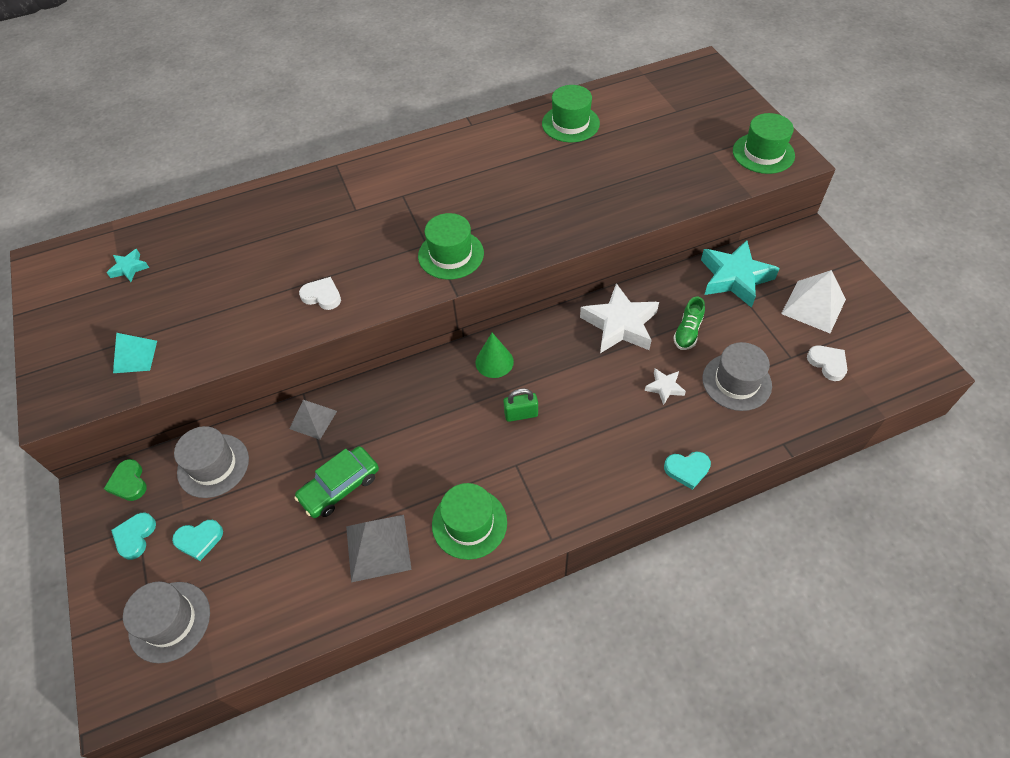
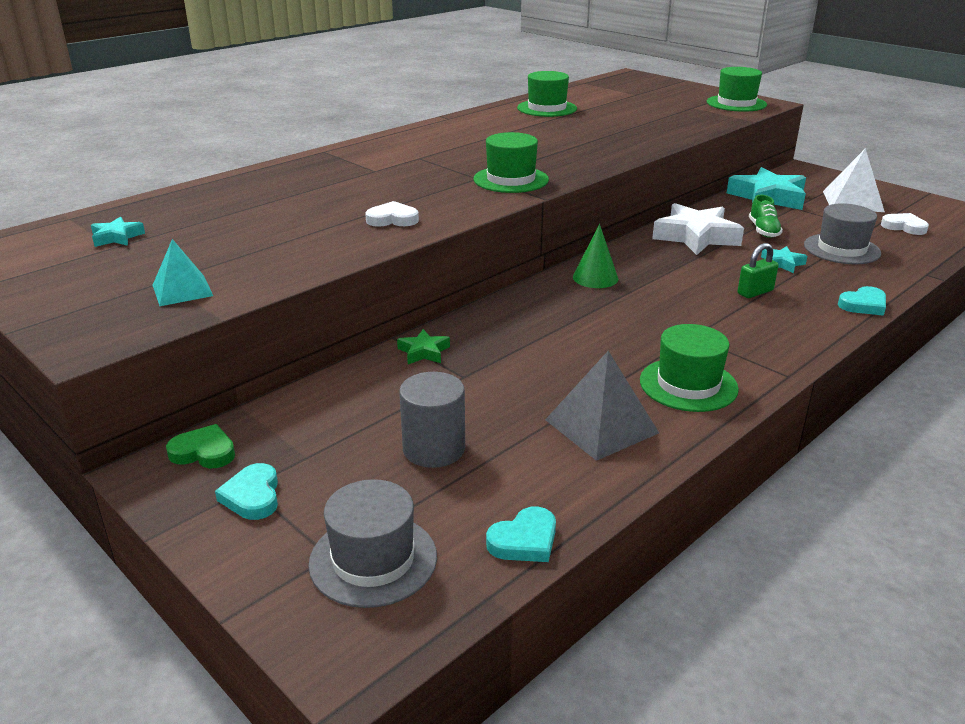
camera: 25 degrees left, 25 degrees down
green heart [104,459,147,501] -> green heart turned 150 degrees clockwise [166,424,235,468]
turquoise heart [172,520,223,561] -> turquoise heart moved to [486,506,556,562]
grey hat [174,426,249,498] -> none
grey pyramid [289,400,337,440] -> green star [397,329,450,364]
green car [294,446,379,518] -> none
green padlock [503,388,538,422] -> green padlock moved to [738,243,779,298]
white star [645,368,686,405] -> turquoise star [761,246,807,273]
none -> grey cylinder [399,372,465,468]

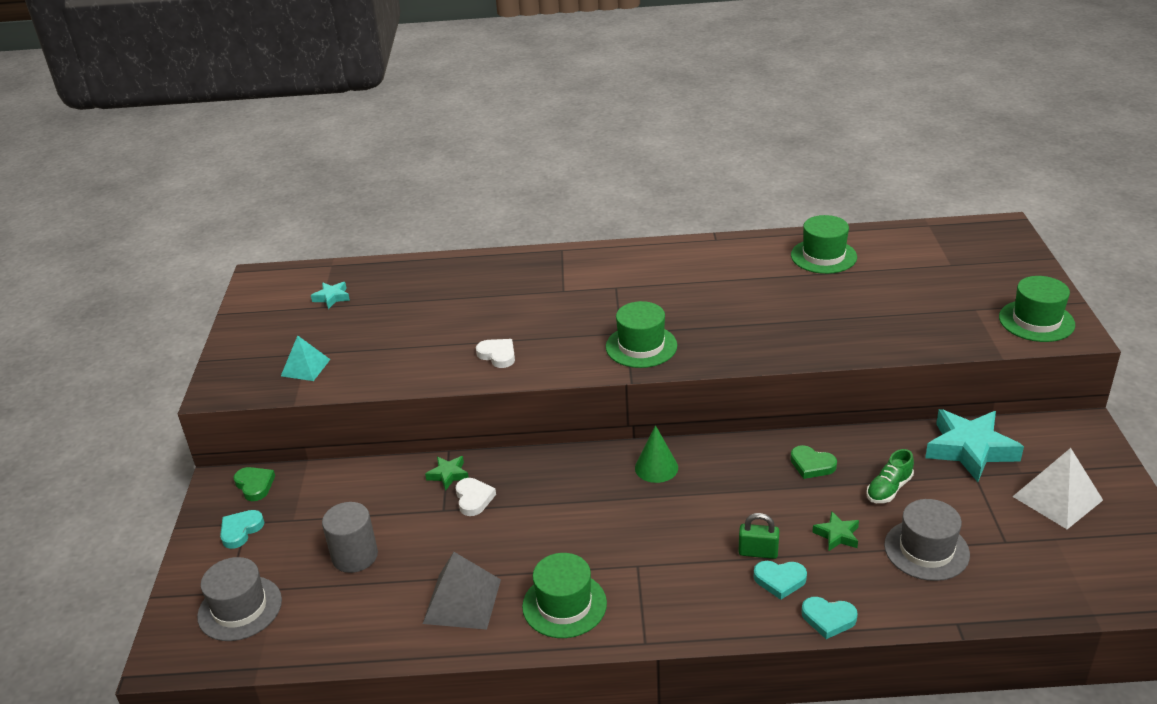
camera: 45 degrees right, 5 degrees up
turquoise heart [486,506,556,562] -> turquoise heart moved to [754,561,807,600]
white star [652,203,744,255] -> green heart [790,445,837,479]
turquoise star [761,246,807,273] -> green star [812,511,859,551]
white heart [881,213,929,235] -> white heart moved to [455,478,496,516]

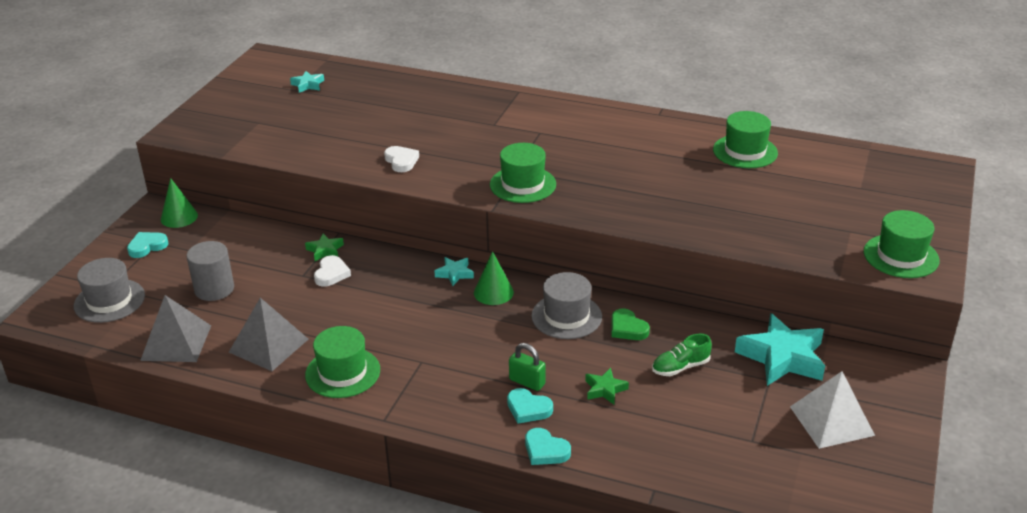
camera: 20 degrees right, 0 degrees up
green heart [233,467,275,501] -> green cone [161,178,198,228]
turquoise pyramid [281,335,330,381] -> none
grey hat [884,499,970,581] -> grey hat moved to [531,272,602,339]
none -> grey pyramid [140,295,211,362]
none -> turquoise star [435,257,474,286]

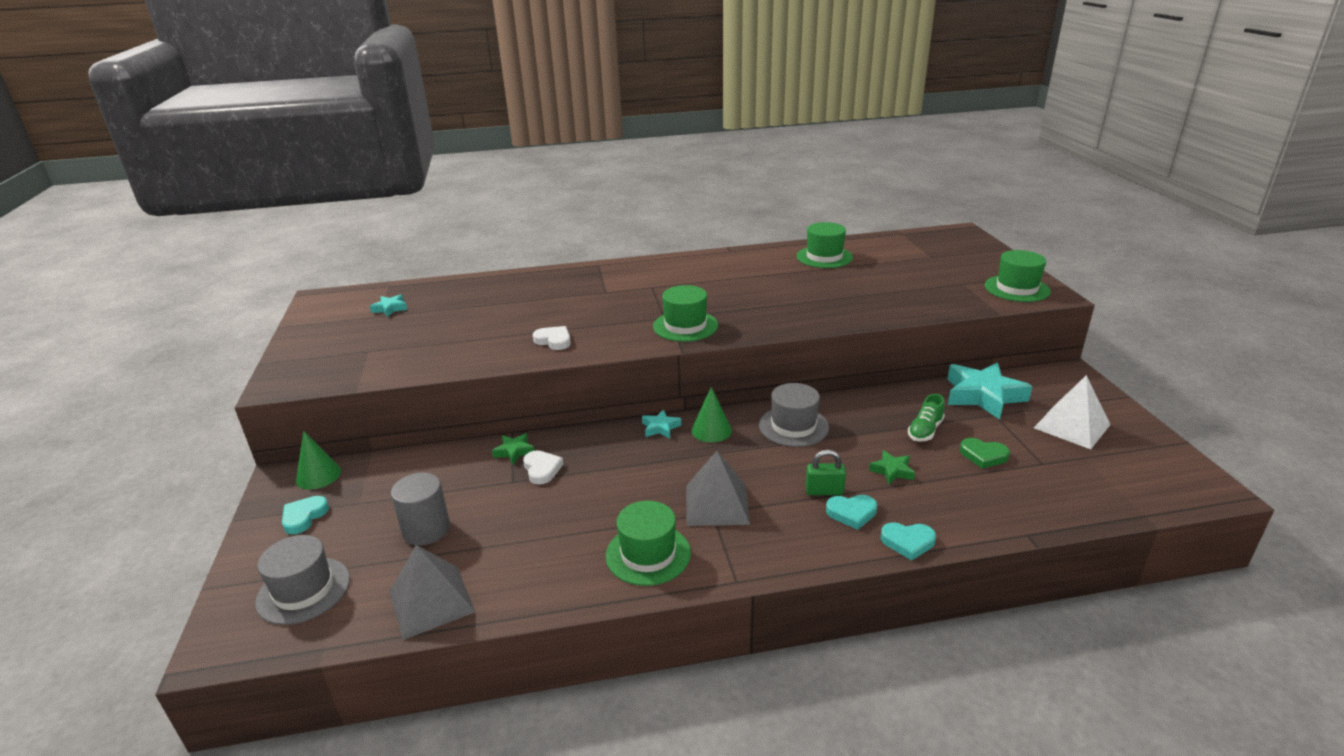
camera: 30 degrees left, 5 degrees down
grey pyramid [229,298,308,371] -> grey pyramid moved to [686,451,750,526]
green heart [612,308,650,340] -> green heart moved to [960,438,1010,469]

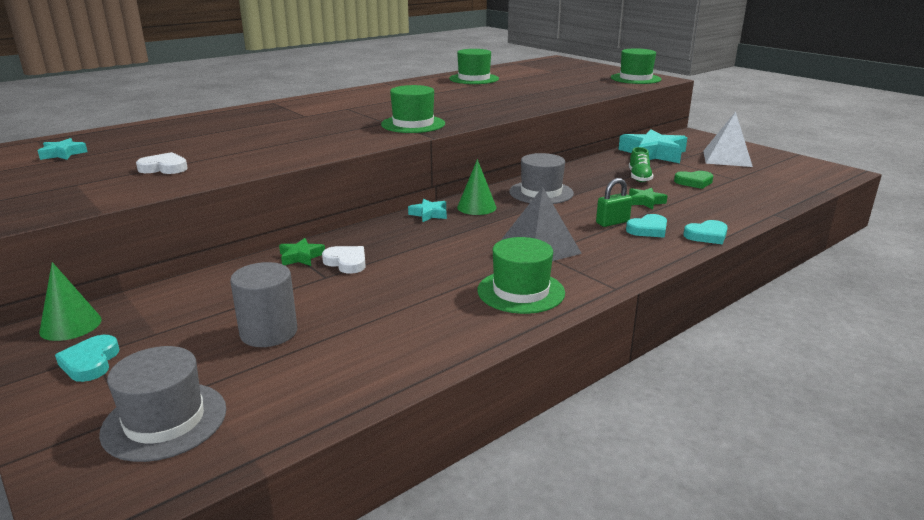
camera: 30 degrees left, 5 degrees down
grey pyramid [389,545,475,640] -> none
white heart [533,326,571,350] -> white heart moved to [136,152,188,174]

